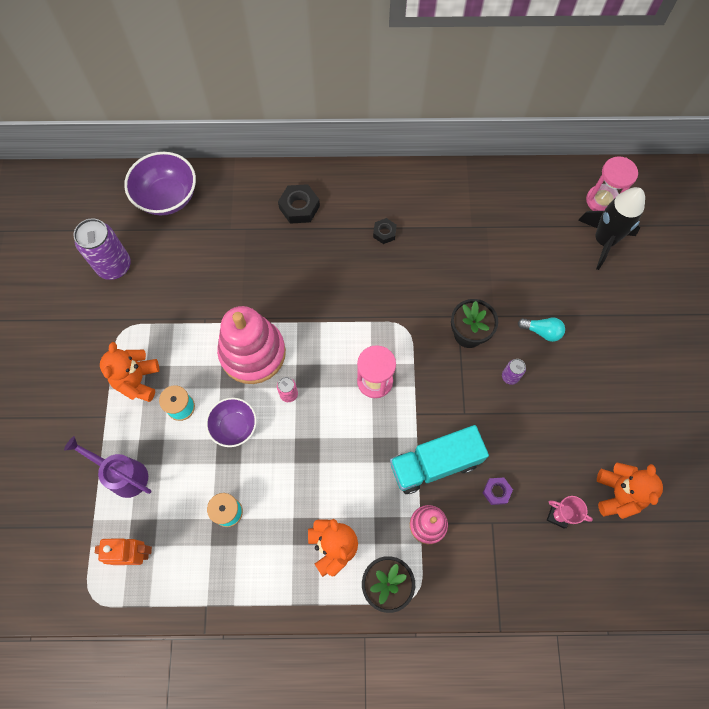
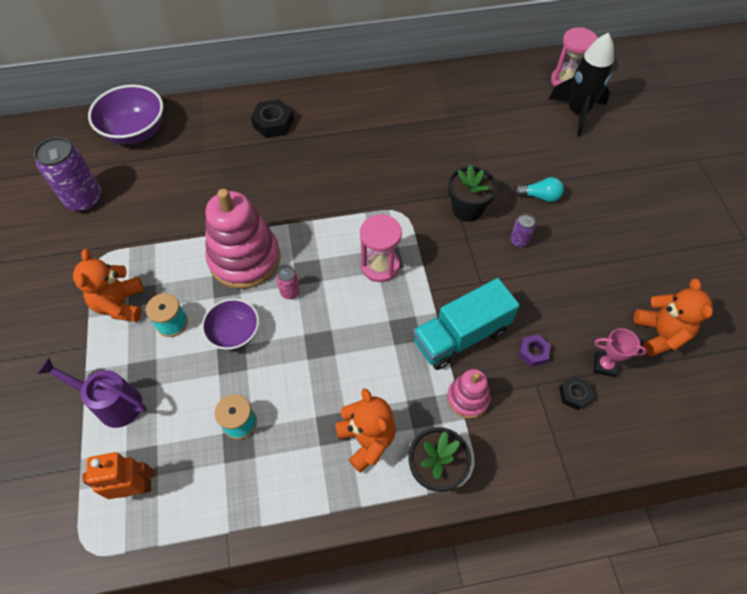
camera: 10 degrees left, 10 degrees down
black nut [373,218,397,244] -> black nut moved to [559,375,594,410]

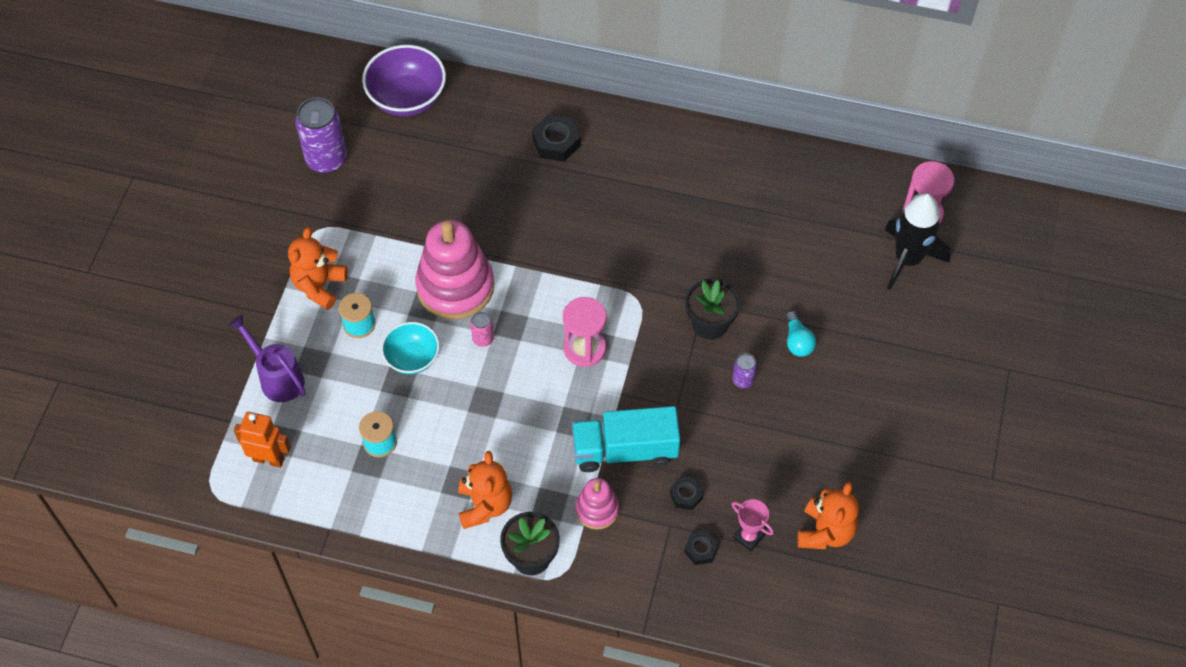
camera: 25 degrees right, 0 degrees up
purple bowl [202,298,259,350] -> turquoise bowl [381,322,439,374]
turquoise light bulb [514,177,564,202] -> turquoise light bulb turned 45 degrees clockwise [785,311,816,357]
purple nut [519,335,551,367] -> black nut [670,476,704,510]

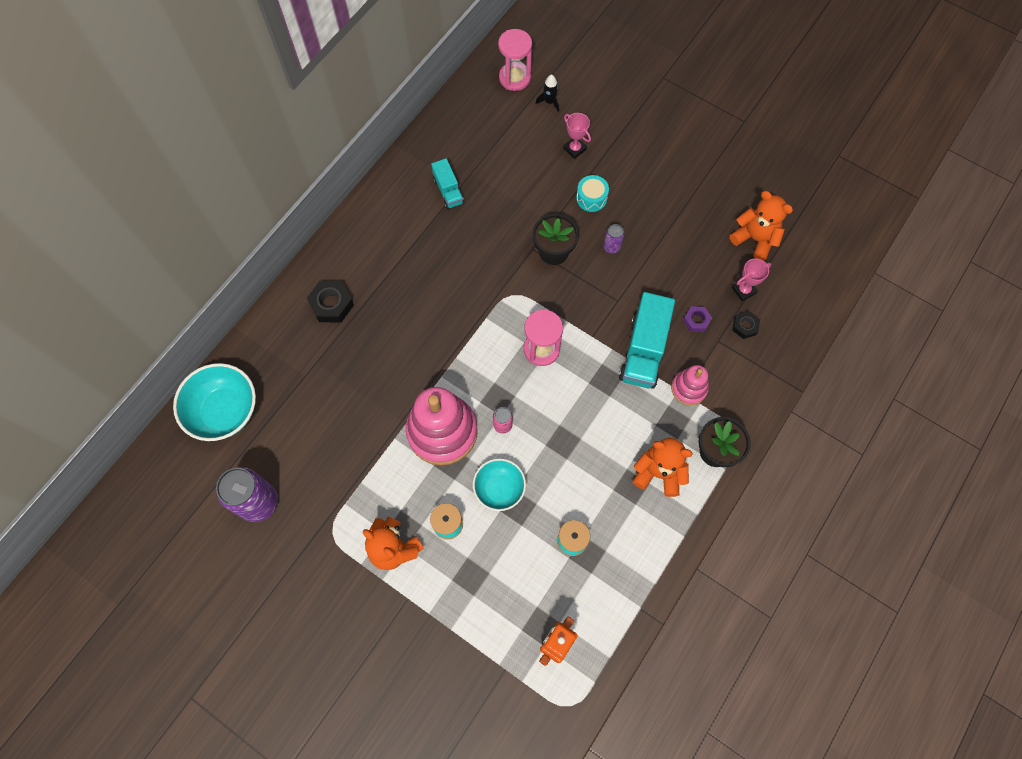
camera: 70 degrees left, 10 degrees up
purple watering can [229,314,306,402] -> none
purple bowl [362,45,446,116] -> turquoise bowl [173,363,256,441]
black nut [670,476,704,510] -> purple nut [683,306,712,332]
turquoise light bulb [785,311,816,357] -> turquoise drum [576,175,609,212]
black rocket [885,193,950,290] -> black rocket [536,75,559,112], size x0.45
none -> turquoise truck [431,158,464,209]
none -> pink trophy [563,113,591,159]

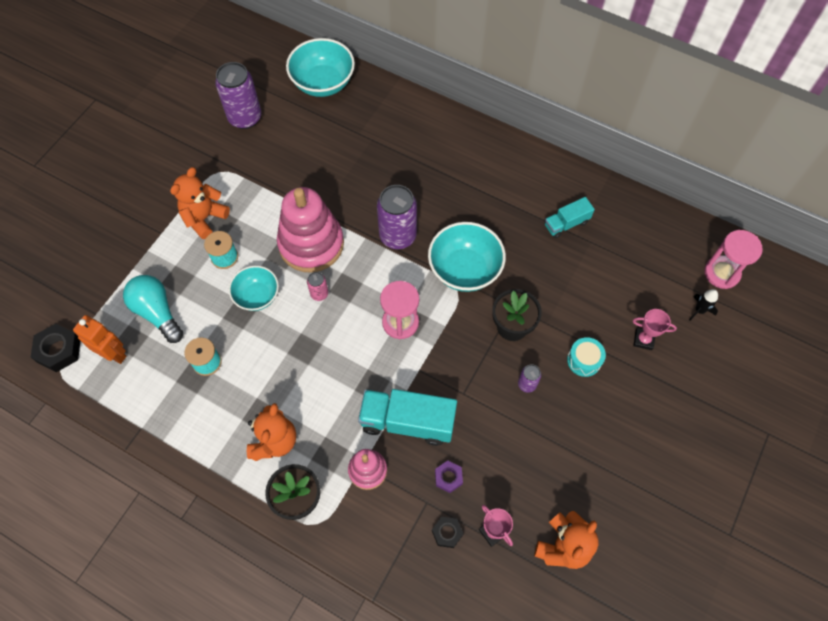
camera: 85 degrees right, 5 degrees down
black nut [307,281,354,323] -> black nut moved to [31,324,80,372]
pink trophy [563,113,591,159] -> pink trophy turned 60 degrees clockwise [633,309,677,350]
none -> turquoise light bulb [123,275,183,343]
none -> purple can [377,185,417,249]
none -> turquoise bowl [428,222,506,292]

